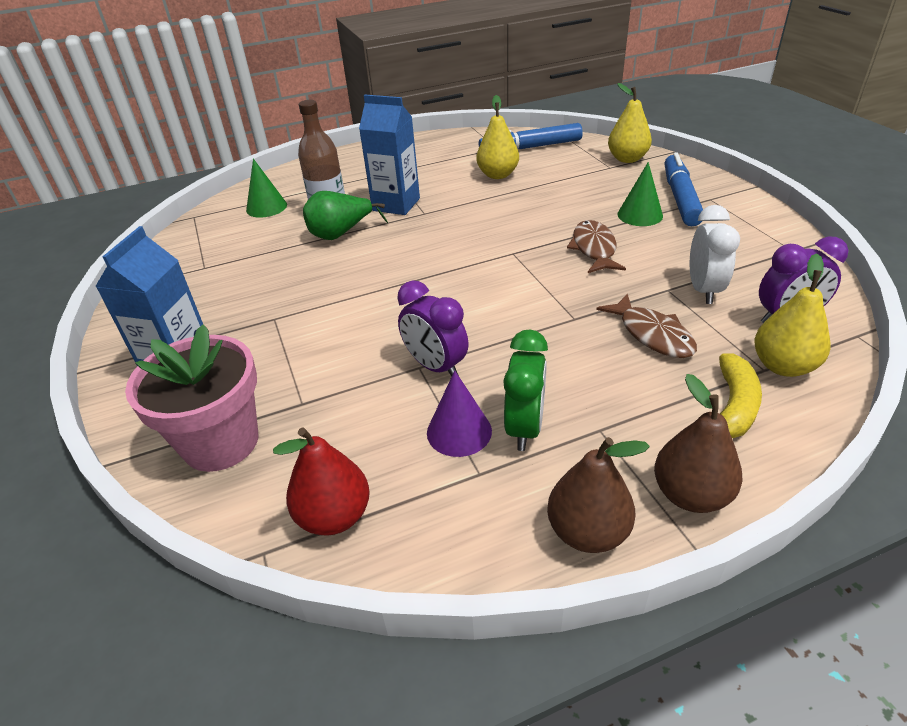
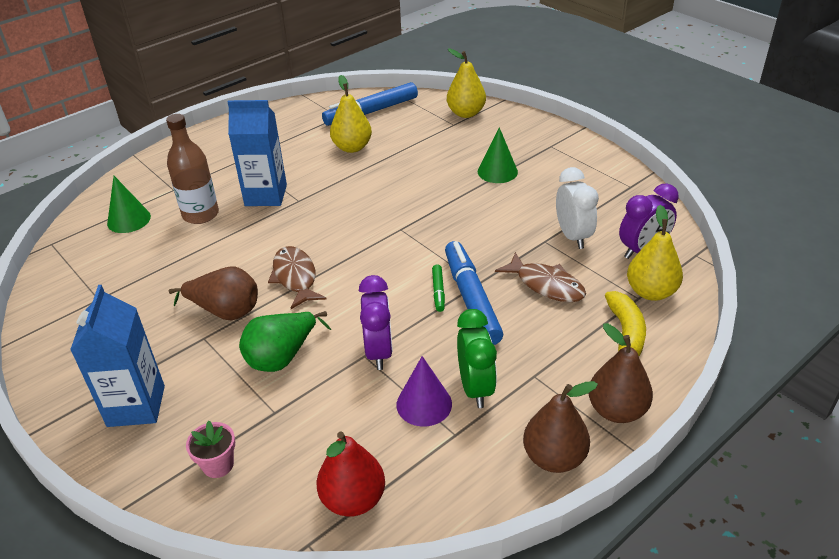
camera: 20 degrees left, 0 degrees up
pink flower pot [125,324,258,472] -> pink flower pot [186,421,235,478], size x0.45
green pear [303,191,388,240] -> green pear moved to [239,311,331,372]
purple clock [397,280,469,377] -> purple clock turned 120 degrees counterclockwise [359,275,393,370]
brown fish [567,220,626,273] -> brown fish moved to [268,246,327,309]
blue marker [665,152,703,226] -> blue marker moved to [445,241,503,345]
none -> brown pear [169,266,258,321]
none -> green marker [432,264,445,312]

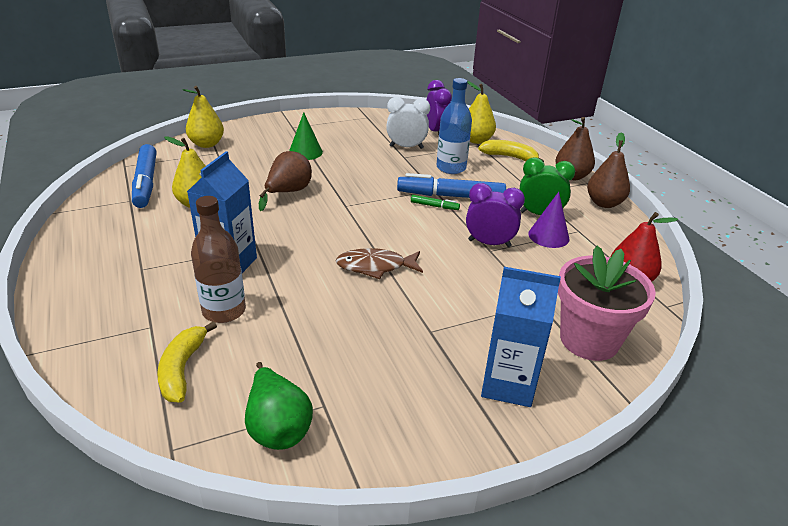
camera: 75 degrees left, 5 degrees down
green cone [107,176,151,233] -> yellow banana [157,321,217,403]
brown pear [169,266,258,321] -> brown pear moved to [259,151,312,211]
pink flower pot [186,421,235,478] -> pink flower pot [558,246,656,361], size x2.20
green pear [239,311,331,372] -> green pear moved to [245,362,313,450]
brown fish [495,252,586,302] -> blue bottle [437,78,472,174]

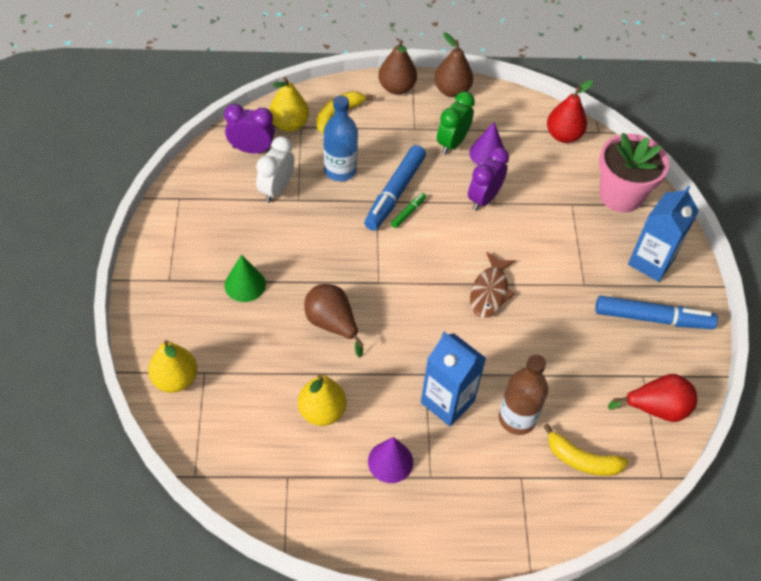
camera: 70 degrees left, 20 degrees up
blue marker [132,144,156,208] -> blue marker moved to [595,296,718,329]
green pear [245,362,313,450] -> red pear [608,374,697,422]
none -> purple cone [368,437,413,483]

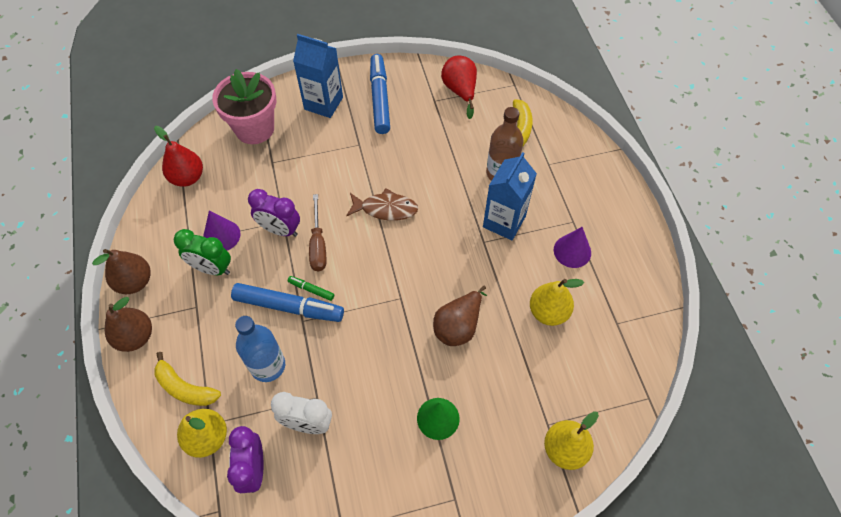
camera: 100 degrees left, 5 degrees up
none -> brown screwdriver [309,194,326,271]

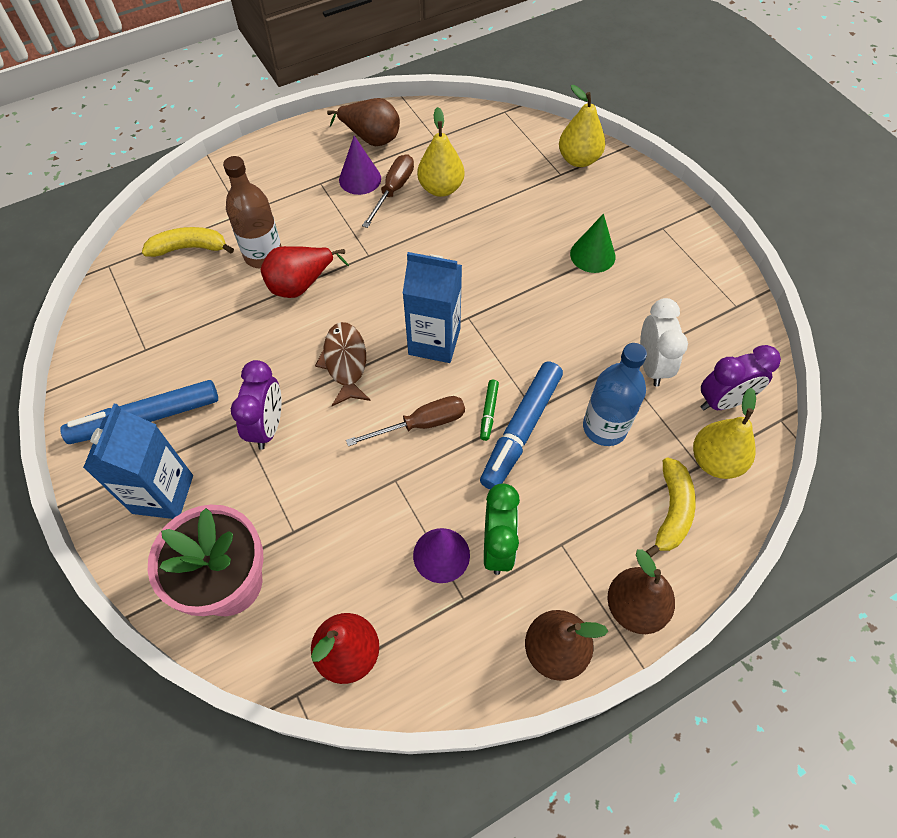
camera: 105 degrees left, 0 degrees up
blue marker [231,283,344,322] -> blue marker turned 150 degrees counterclockwise [480,362,563,489]
purple clock [248,189,300,237] -> purple clock moved to [231,360,282,450]
brown pear [433,286,487,346] -> brown pear moved to [327,98,400,146]
red pear [441,55,477,119] -> red pear moved to [261,246,349,298]
blue carton [483,152,537,240] -> blue carton moved to [402,252,462,363]
none -> brown screwdriver [362,154,414,228]

